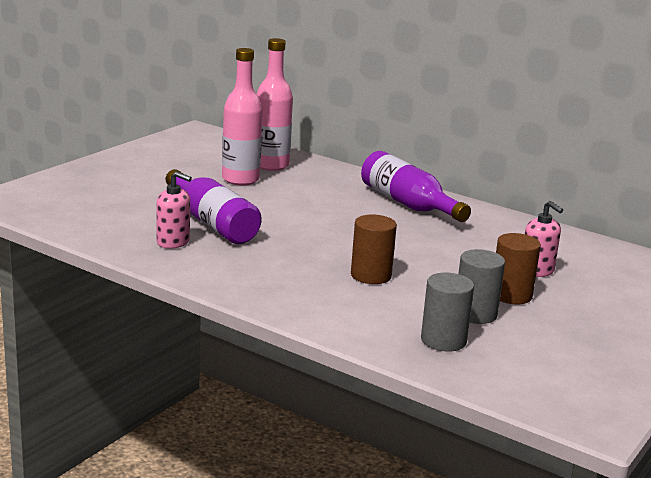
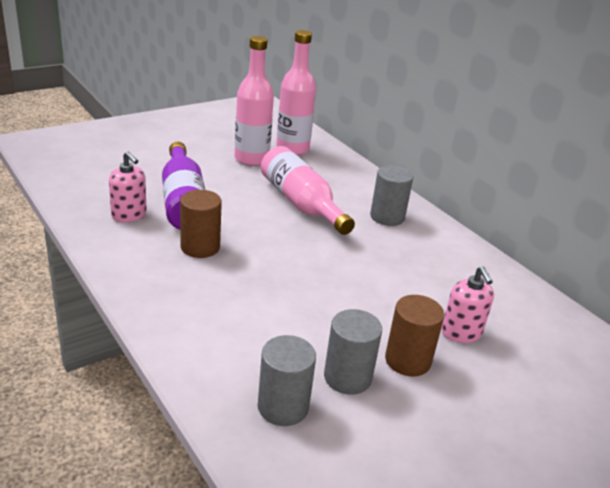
camera: 20 degrees right, 10 degrees up
brown cylinder [351,214,397,284] -> brown cylinder moved to [180,190,222,258]
purple bottle [361,151,471,222] -> grey cylinder [370,165,413,226]
none -> pink bottle [261,146,355,235]

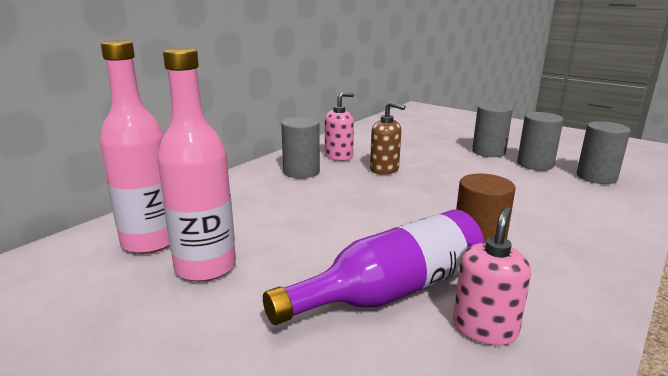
camera: 105 degrees left, 10 degrees down
pink bottle [261,146,355,235] -> none
brown cylinder [385,295,444,377] -> grey cylinder [472,103,513,157]
pink soap dispenser [442,266,494,343] -> pink soap dispenser moved to [325,92,354,161]
none -> brown soap dispenser [370,101,406,175]

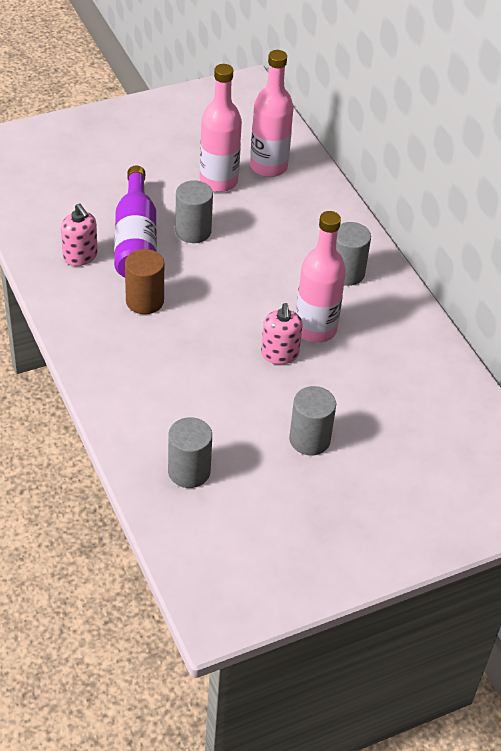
camera: 115 degrees right, 25 degrees up
pink soap dispenser [325,92,354,161] -> pink soap dispenser moved to [261,303,302,364]
brown soap dispenser [370,101,406,175] -> pink bottle [296,211,346,343]
grey cylinder [517,112,564,170] -> grey cylinder moved to [175,180,213,243]

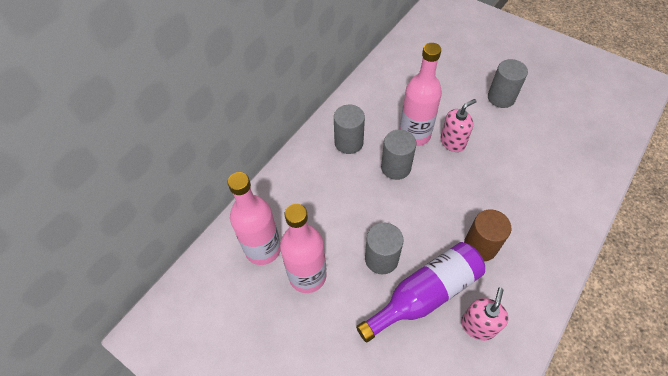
camera: 115 degrees left, 10 degrees up
grey cylinder [168,417,212,488] -> grey cylinder moved to [381,130,416,180]

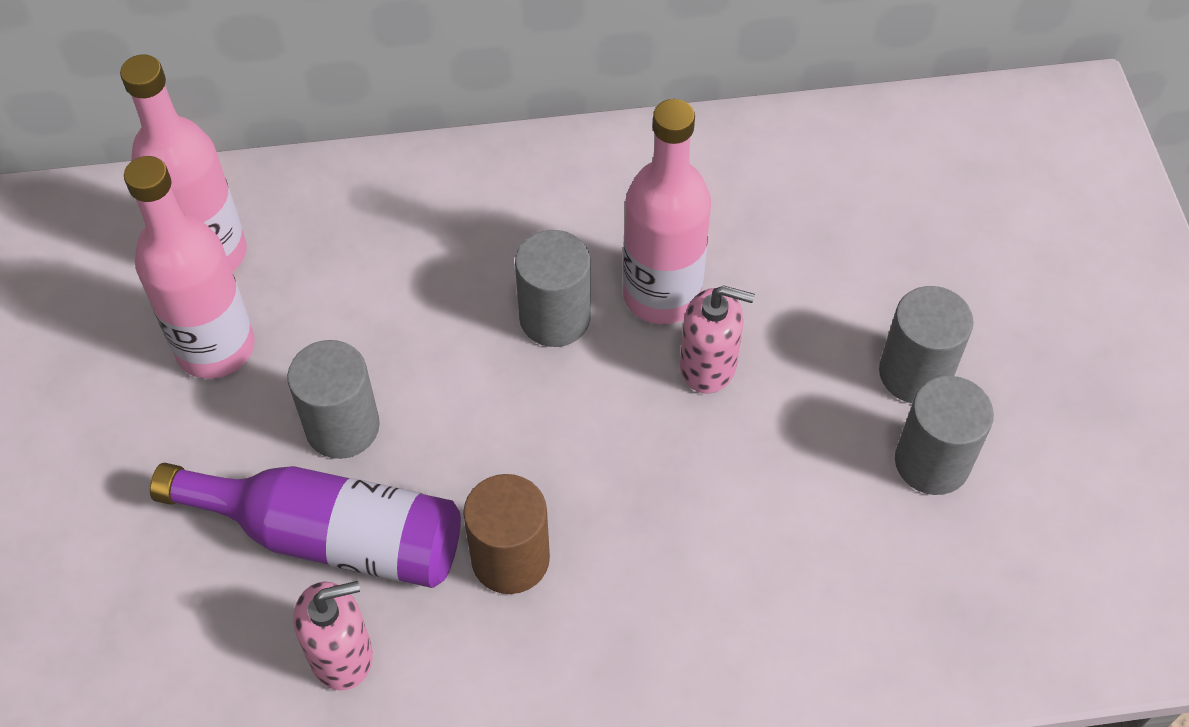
camera: 45 degrees right, 0 degrees up
grey cylinder [334,105,365,154] -> grey cylinder moved to [895,376,994,495]

